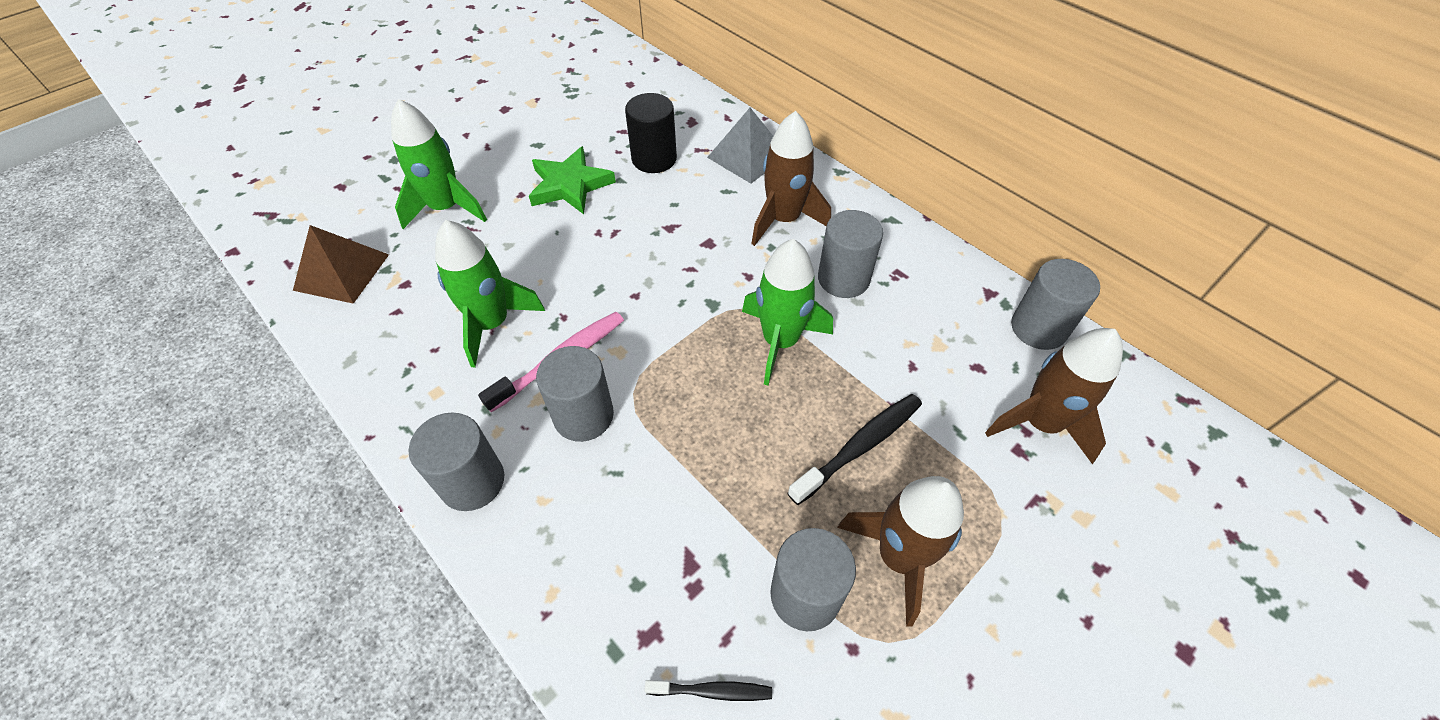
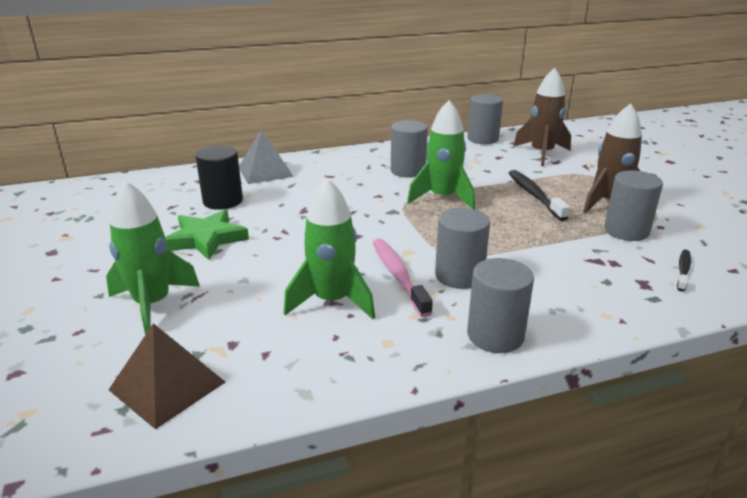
camera: 65 degrees left, 25 degrees down
brown rocket [751,111,831,246] -> none

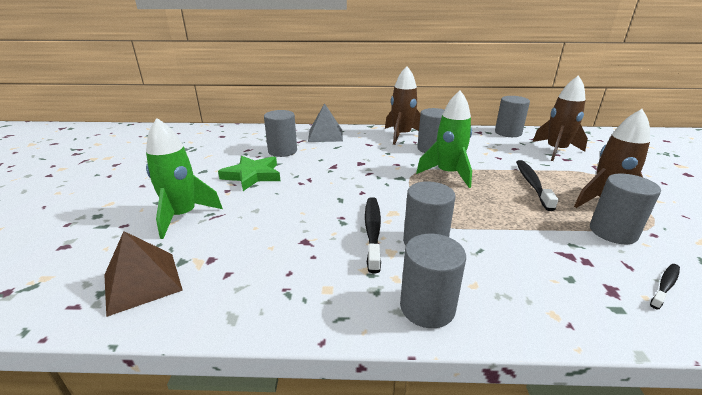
camera: 20 degrees right, 0 degrees up
black cylinder [195,146,243,210] -> grey cylinder [264,110,297,157]
green rocket [284,178,375,319] -> none
pink toothbrush [373,239,433,317] -> black toothbrush [365,197,381,273]
none -> brown rocket [385,66,420,145]

